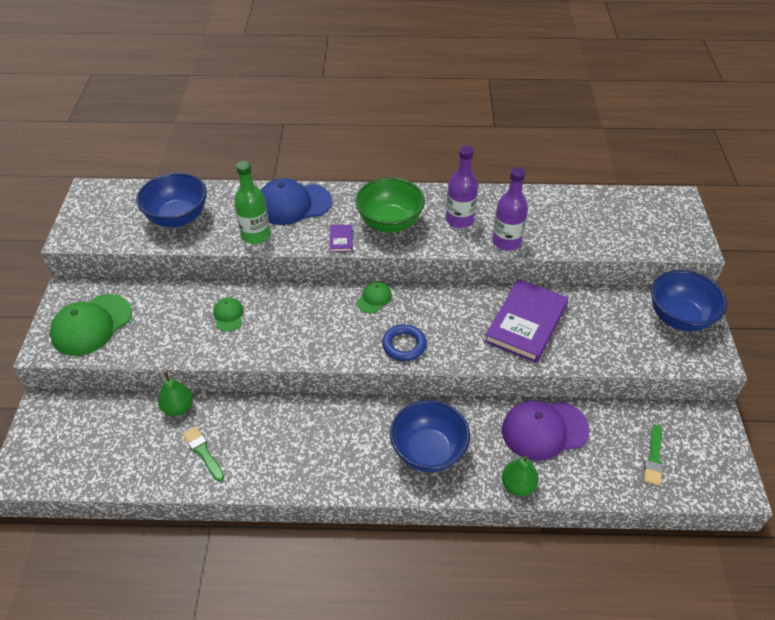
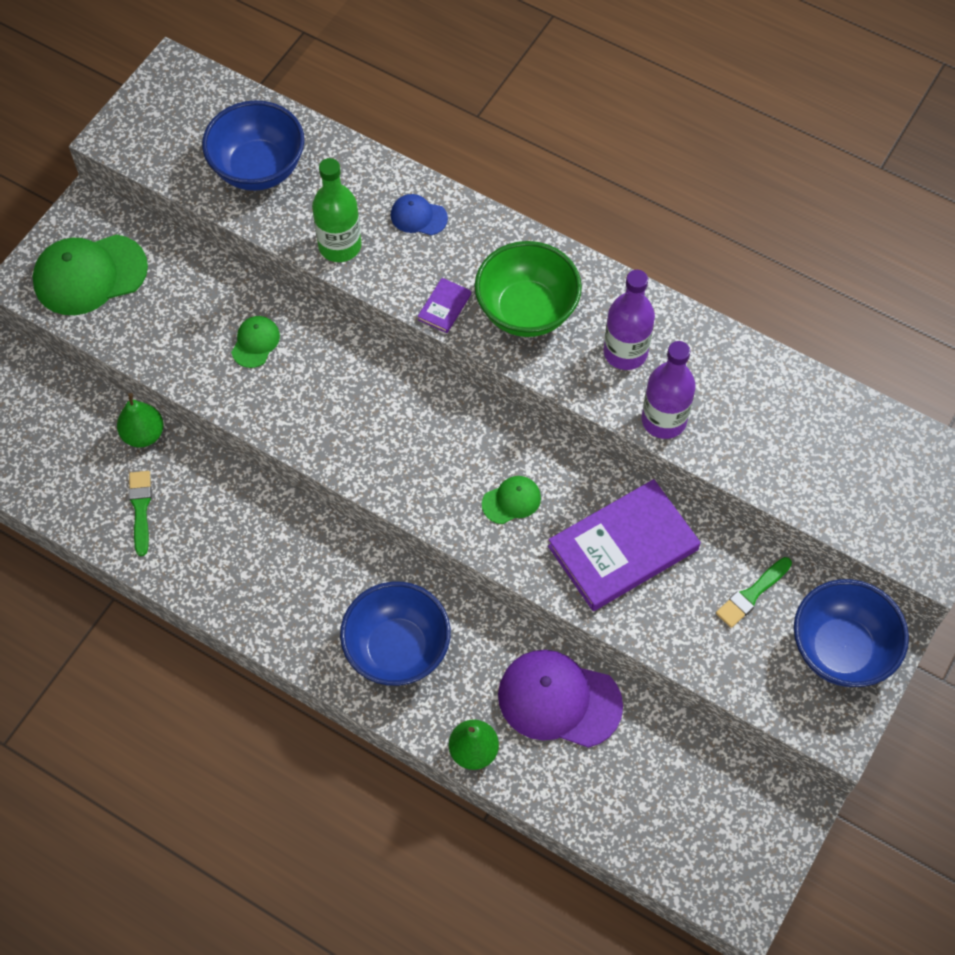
camera: 30 degrees right, 15 degrees up
blue cap [261,178,332,225] -> blue cap [391,194,448,235], size x0.50
green cap [357,282,392,313] -> green cap moved to [482,476,541,524]
blue ring [382,324,427,361] -> none
green brush [644,425,663,486] -> green brush moved to [716,557,792,628]

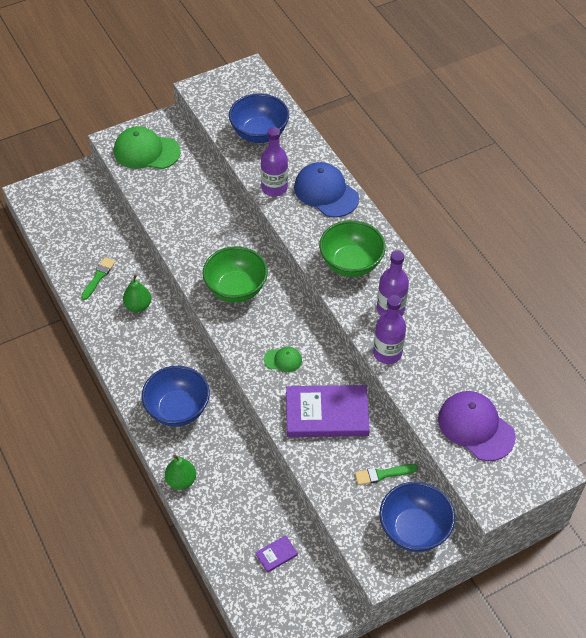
camera: 30 degrees right, 10 degrees down
green pear [117,393,164,448] -> green pear moved to [123,275,151,312]
green cap [231,316,280,368] -> none
green bottle [312,158,361,262] -> purple bottle [261,127,288,197]
blue cap [391,194,448,235] -> blue cap [294,162,359,217], size x2.01
purple book [418,278,471,333] -> purple book moved to [255,535,298,573]
purple cap [498,650,623,748] -> purple cap moved to [438,391,516,461]
none -> green bowl [202,246,268,303]

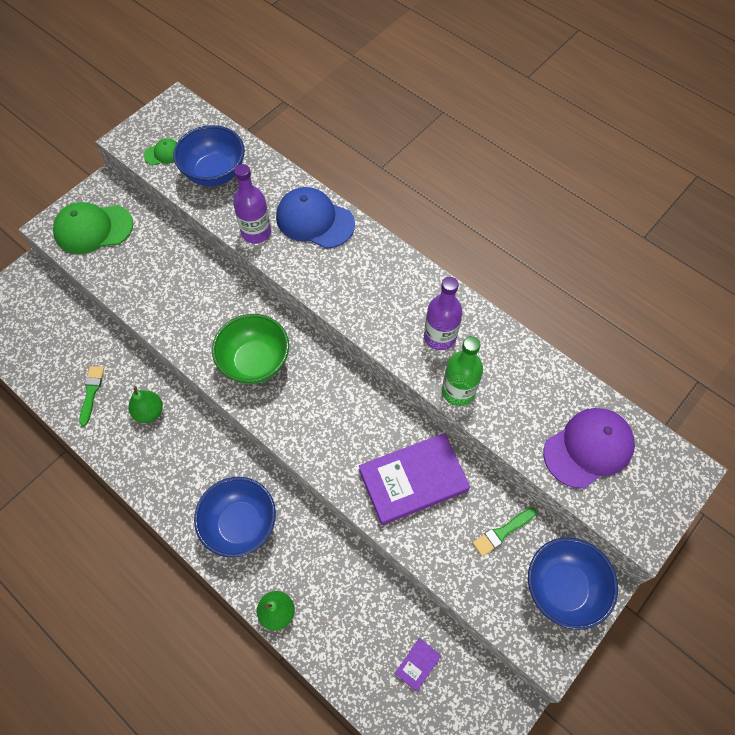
camera: 20 degrees left, 10 degrees up
green cap [264,347,302,372] -> green cap moved to [144,139,177,165]
green bowl [319,220,386,277] -> none
purple bottle [373,295,406,364] -> green bottle [442,336,483,406]
purple cap [438,391,516,461] -> purple cap turned 120 degrees clockwise [544,408,635,489]

